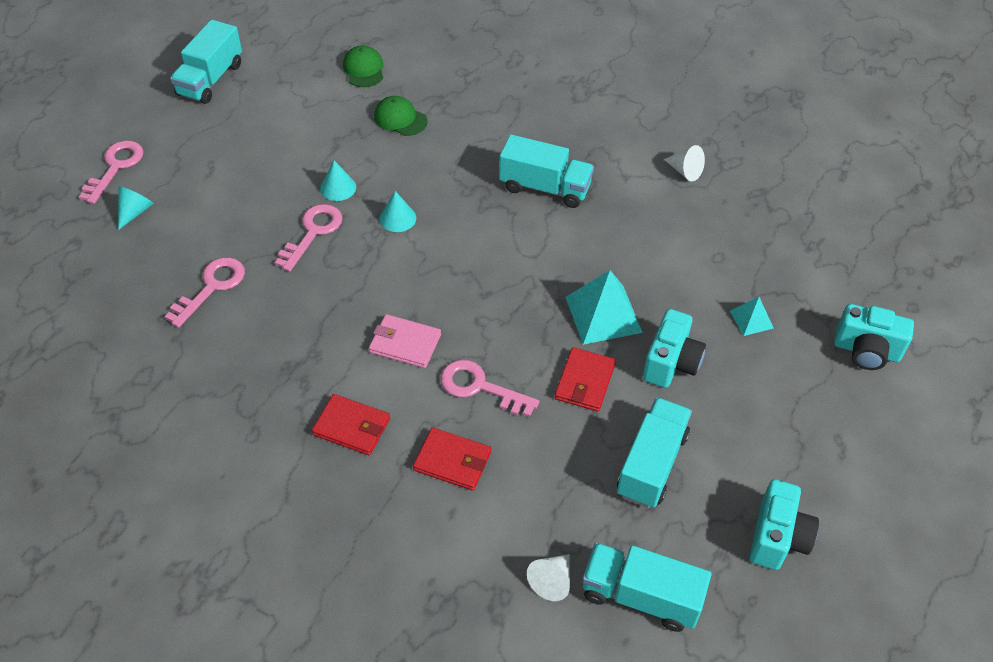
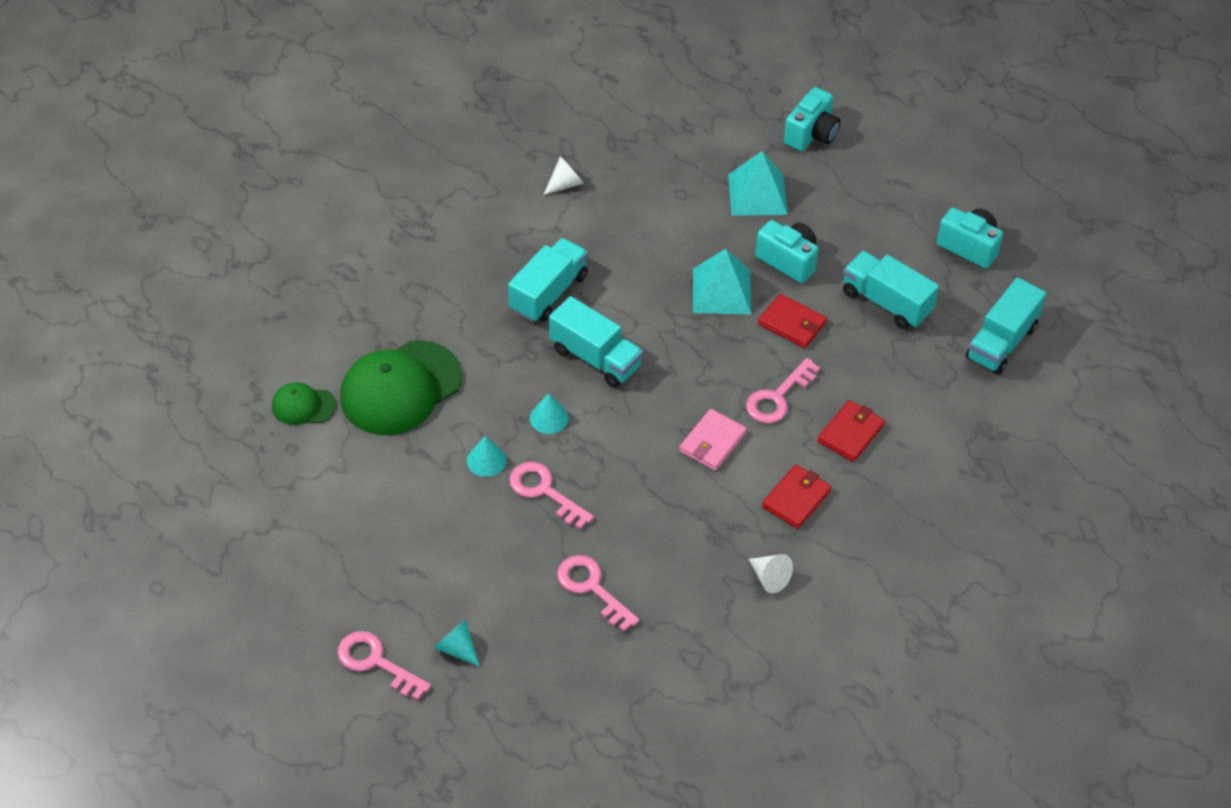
camera: 75 degrees left, 0 degrees up
turquoise truck [170,20,242,104] -> turquoise truck moved to [549,296,643,388]
green cap [374,96,428,136] -> green cap [340,340,462,435], size x2.01
white cone [527,554,570,601] -> white cone moved to [749,554,793,593]
turquoise pyramid [730,297,774,336] -> turquoise pyramid [728,151,788,216], size x1.87

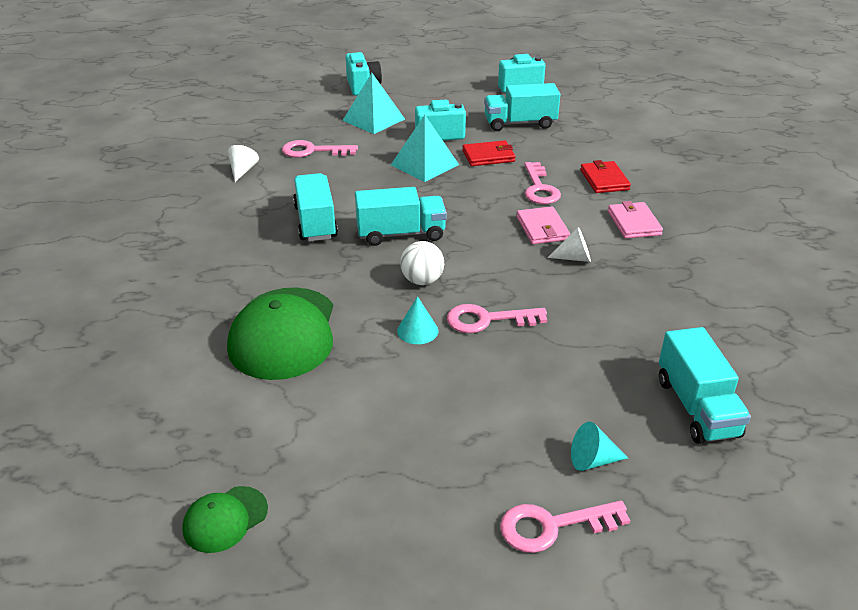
camera: 45 degrees left, 15 degrees down
green cap [272,382,336,425] -> green cap moved to [182,486,268,553]
turquoise cone [530,393,569,434] -> white ball [400,241,444,285]
pink key [557,555,640,632] -> pink key moved to [282,140,358,157]
white cone [749,554,793,593] -> white cone moved to [547,227,591,262]
red wallet [762,464,832,529] -> pink wallet [608,201,663,239]
turquoise truck [966,277,1047,375] -> turquoise truck moved to [659,327,751,444]

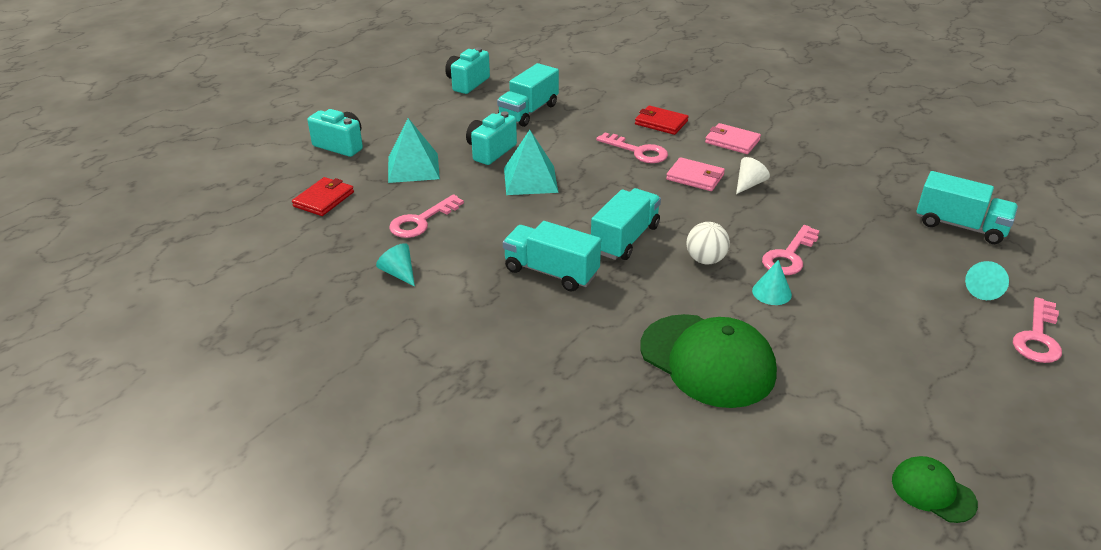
camera: 50 degrees left, 0 degrees up
green cap [182,486,268,553] -> green cap turned 135 degrees clockwise [892,456,978,523]
white cone [228,145,259,182] -> turquoise cone [376,243,415,287]
red wallet [462,140,516,166] -> red wallet moved to [292,177,354,216]

